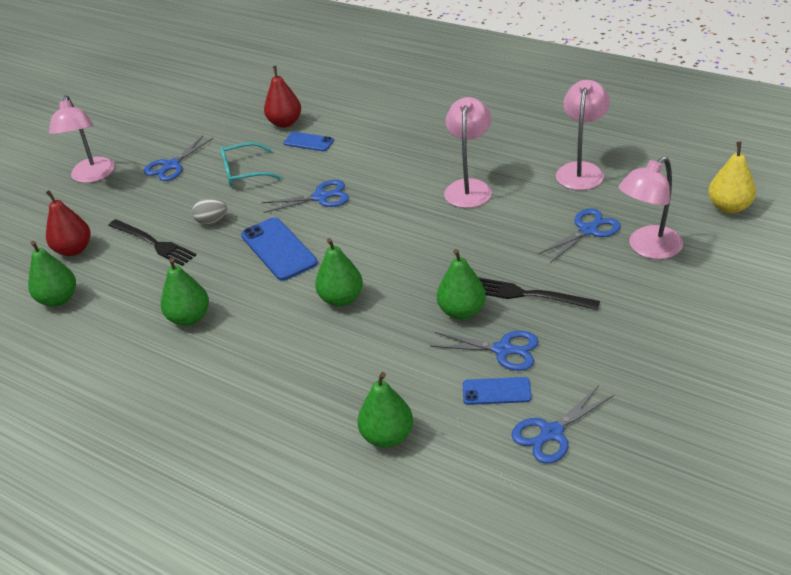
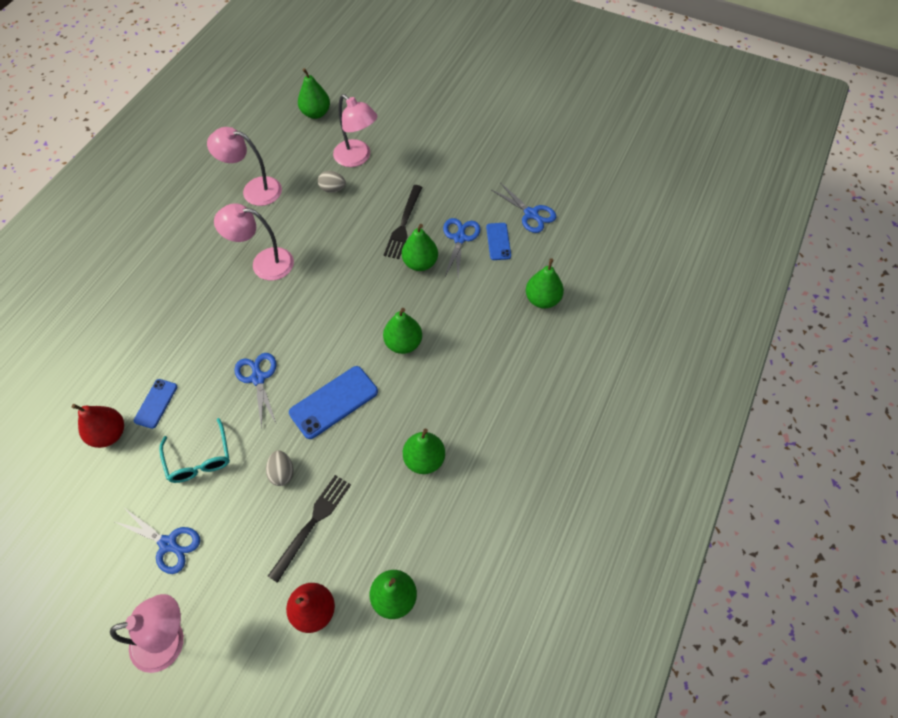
camera: 100 degrees left, 20 degrees up
blue scissors [537,208,621,263] -> grey egg [318,171,346,193]
yellow pear [708,142,756,214] -> green pear [298,68,330,119]

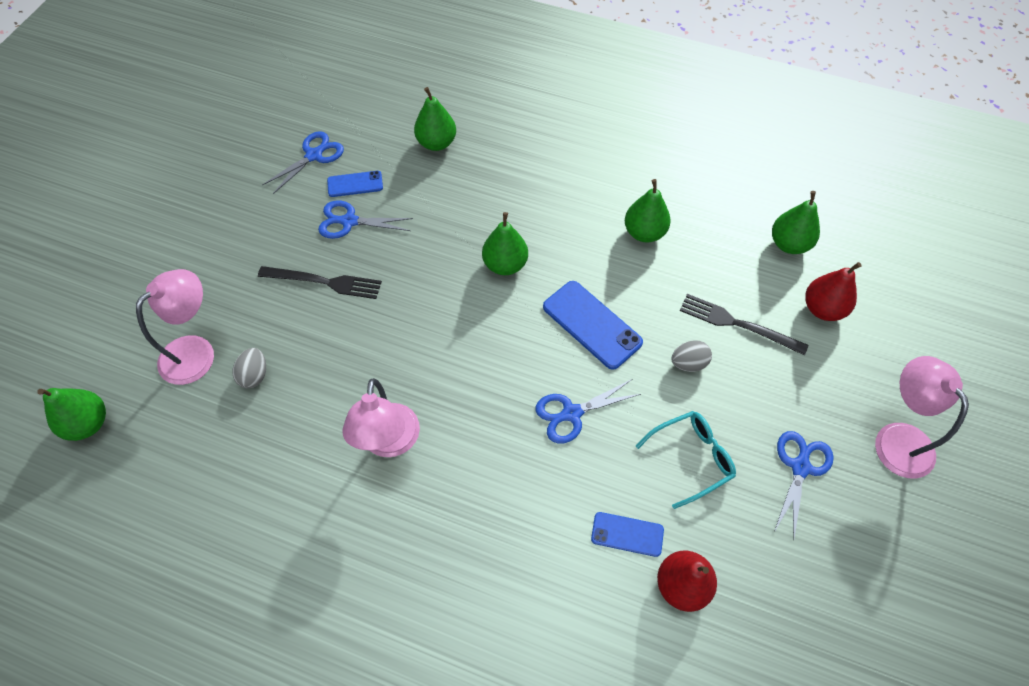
camera: 95 degrees left, 0 degrees up
pink lamp [207,127,282,206] -> none
green pear [402,224,438,271] -> none

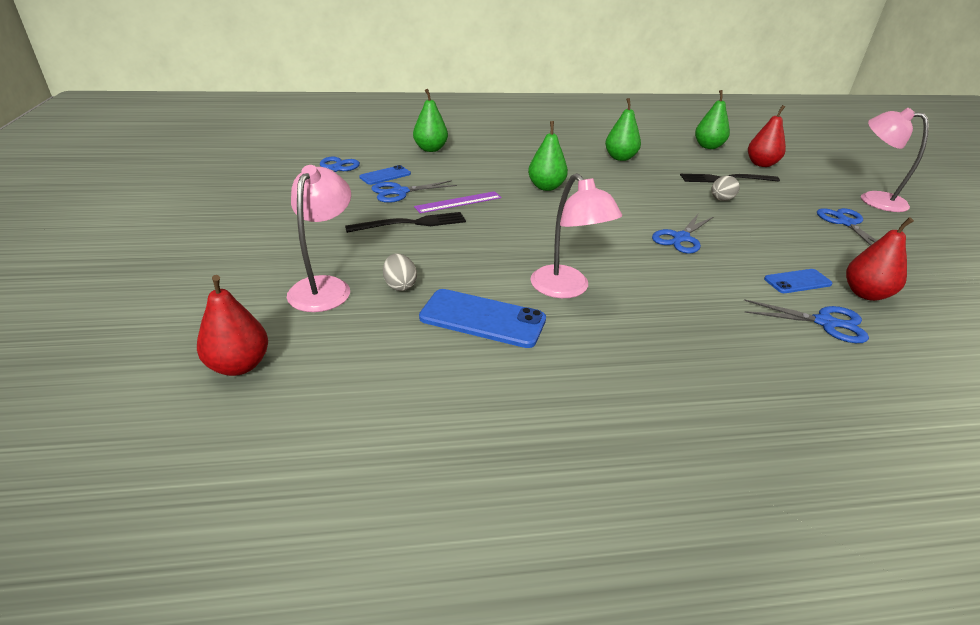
camera: 30 degrees left, 25 degrees down
green pear [37,388,106,441] -> red pear [197,275,268,376]
blue phone [543,281,643,370] -> blue phone moved to [419,289,546,348]
turquoise glasses [636,411,736,509] -> none
none -> purple ruler [414,191,502,213]
none -> blue scissors [744,299,869,343]

